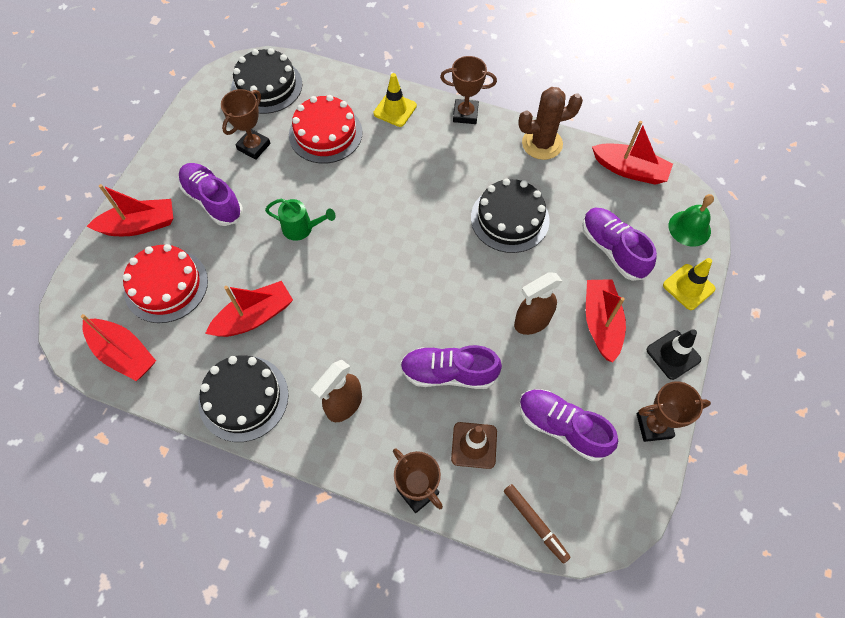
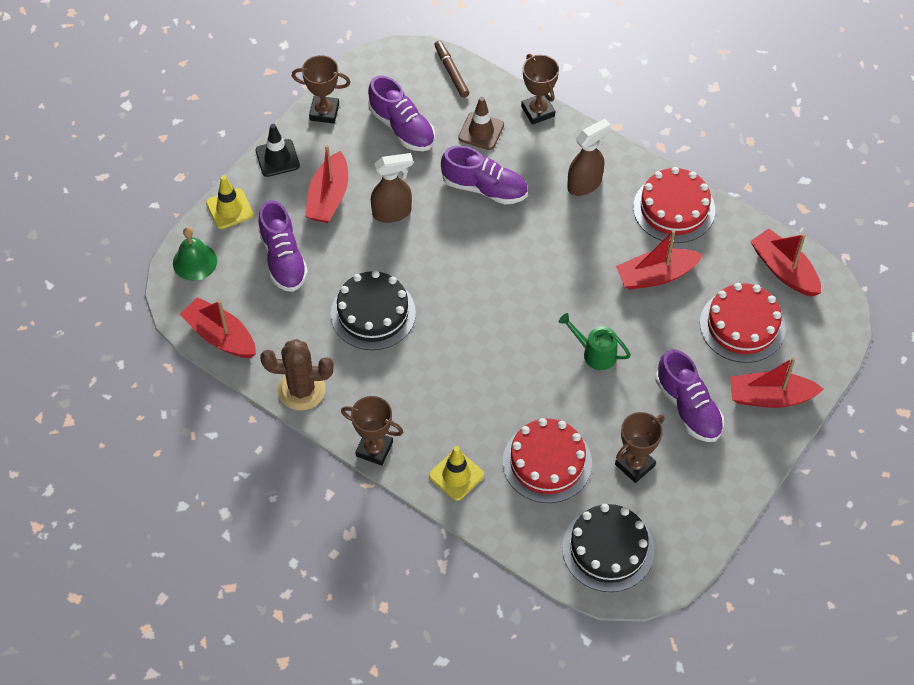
camera: 165 degrees left, 5 degrees down
black cake [198,355,289,442] -> red cake [633,167,715,243]

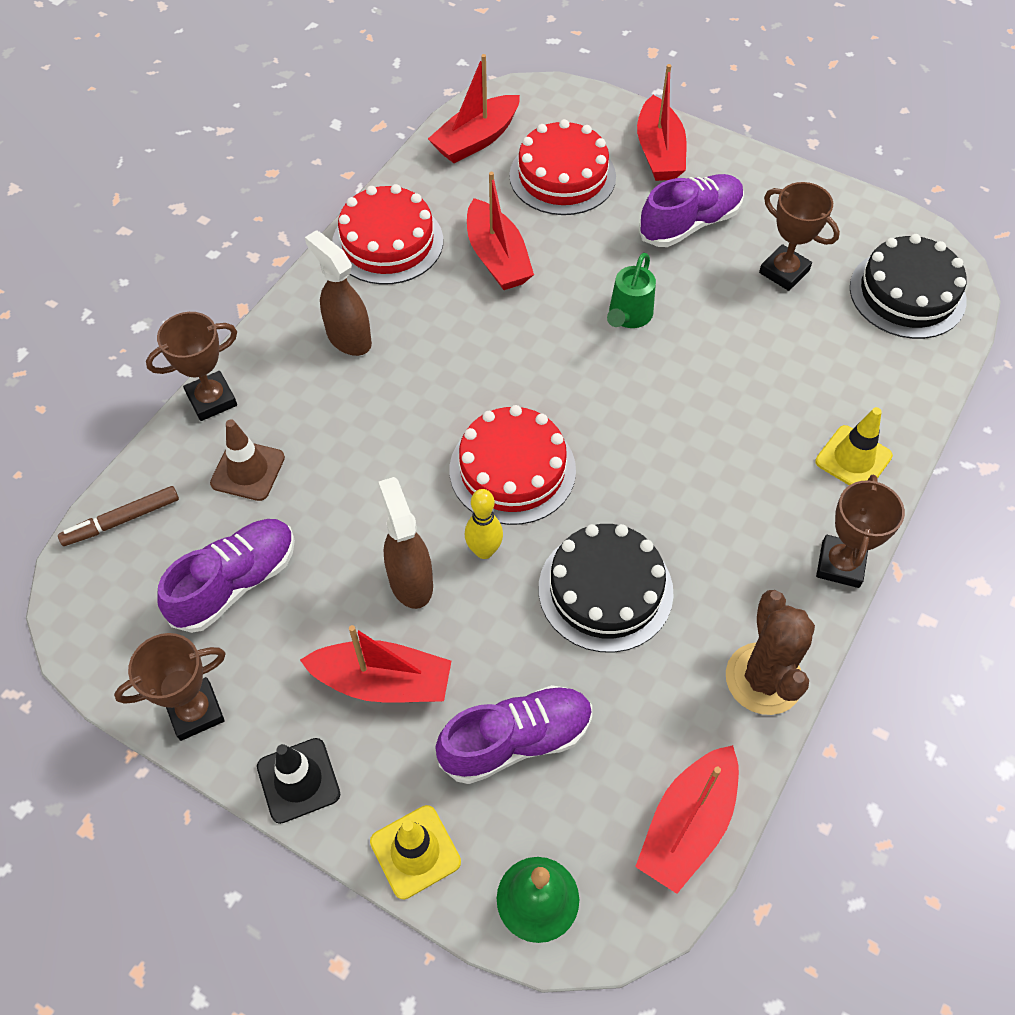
camera: 95 degrees left, 0 degrees up
brown trophy [292,55,350,124] -> brown trophy turned 60 degrees clockwise [114,633,226,741]
purple shoe [441,146,528,204] -> none
red cake [503,418,592,503] -> red cake moved to [450,405,576,525]
none -> yellow bowling pin [465,489,503,559]

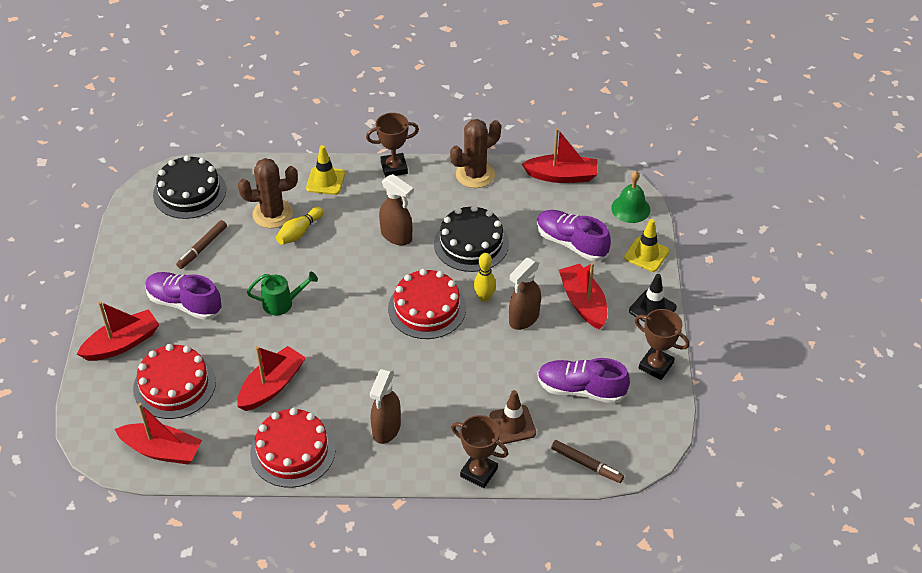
camera: 120 degrees left, 10 degrees down
brown trophy [759,182,840,291] -> brown marker [176,220,227,269]
none -> brown cactus [238,158,298,228]
none -> yellow bowling pin [276,207,324,245]
none -> brown spray bottle [379,174,414,245]

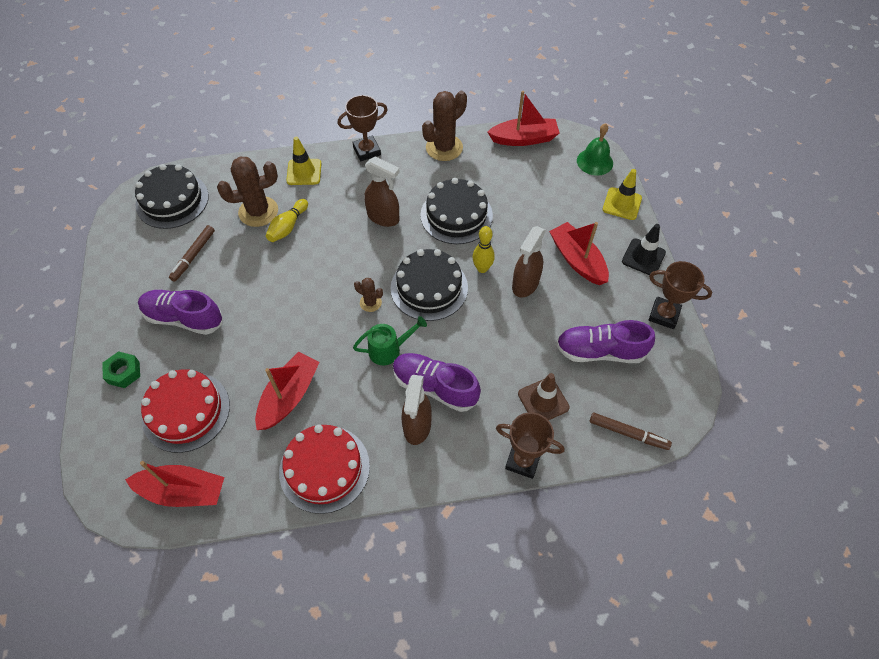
camera: 10 degrees left, 10 degrees up
red boat [77,301,159,361] -> green nut [102,351,140,388]
green watering can [247,272,318,315] -> green watering can moved to [353,316,427,365]
red cake [388,269,466,339] -> black cake [391,249,468,321]
purple shoe [537,210,611,261] -> purple shoe moved to [393,353,481,412]
none -> brown cactus [354,278,383,312]

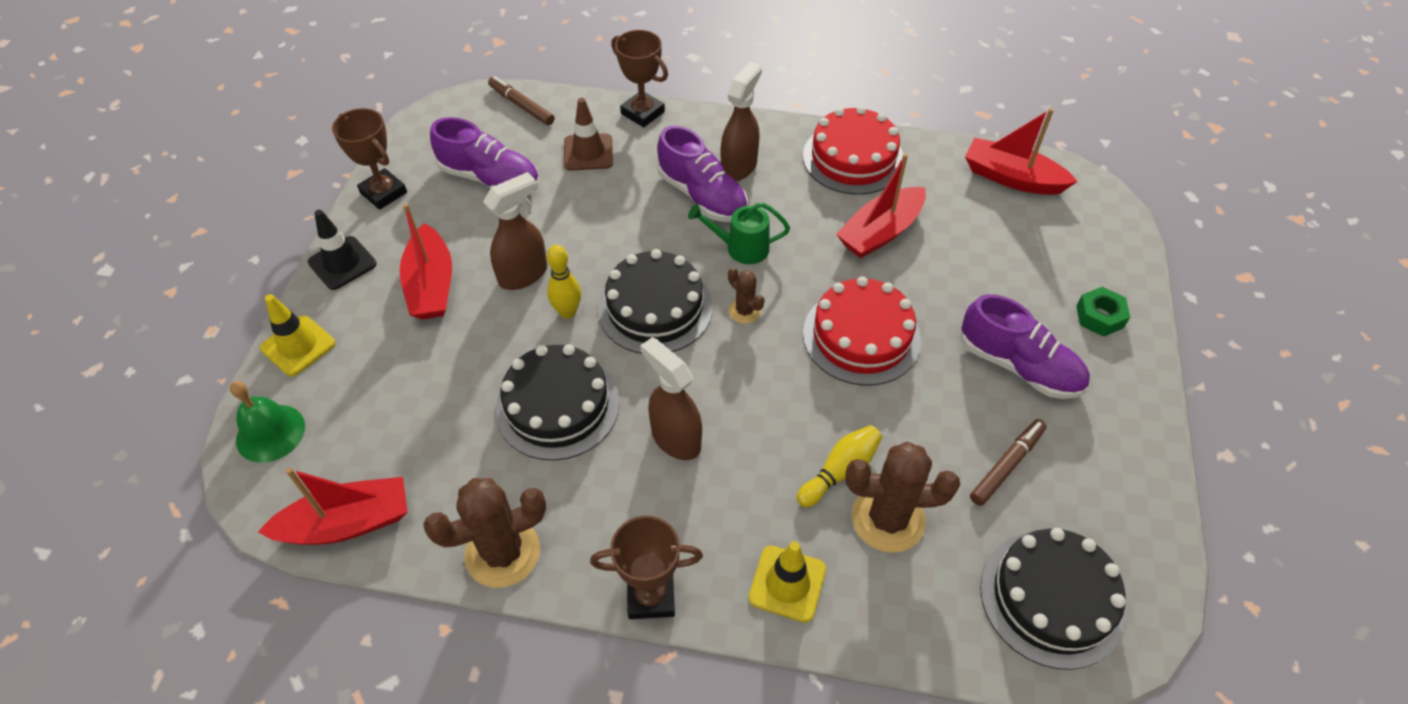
camera: 160 degrees left, 5 degrees down
red cake [141,369,230,453] -> red cake moved to [803,276,921,386]
red boat [487,91,560,146] -> red boat turned 150 degrees clockwise [258,468,407,545]

